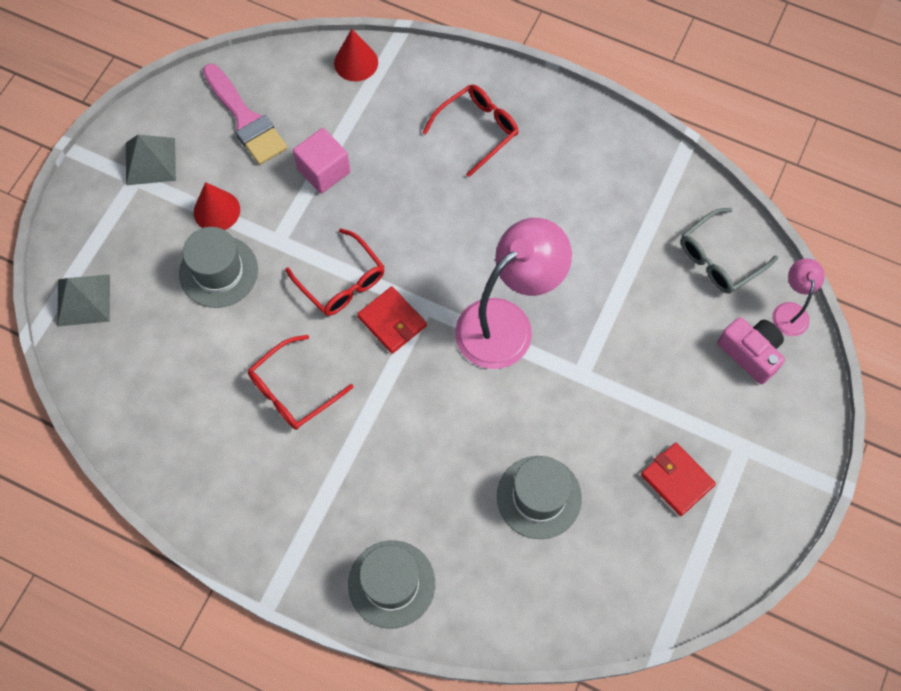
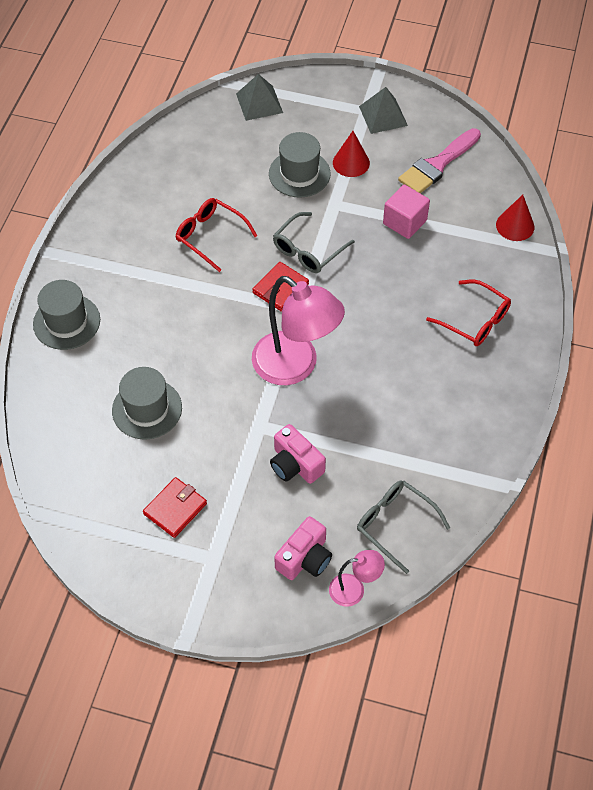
camera: 80 degrees right, 10 degrees down
red glasses [285,228,385,316] -> grey glasses [273,212,355,273]
none -> pink camera [270,424,326,484]

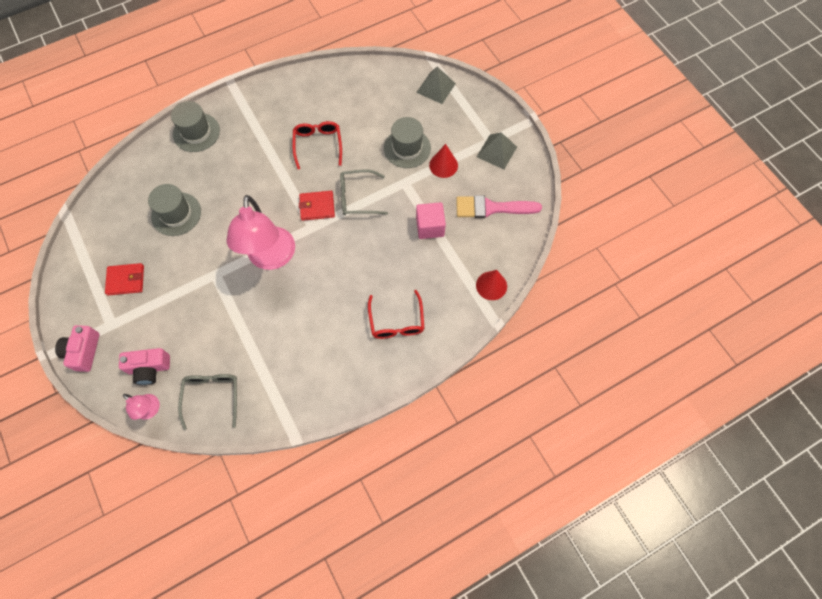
camera: 45 degrees right, 10 degrees up
pink camera [270,424,326,484] -> pink camera moved to [55,325,99,372]

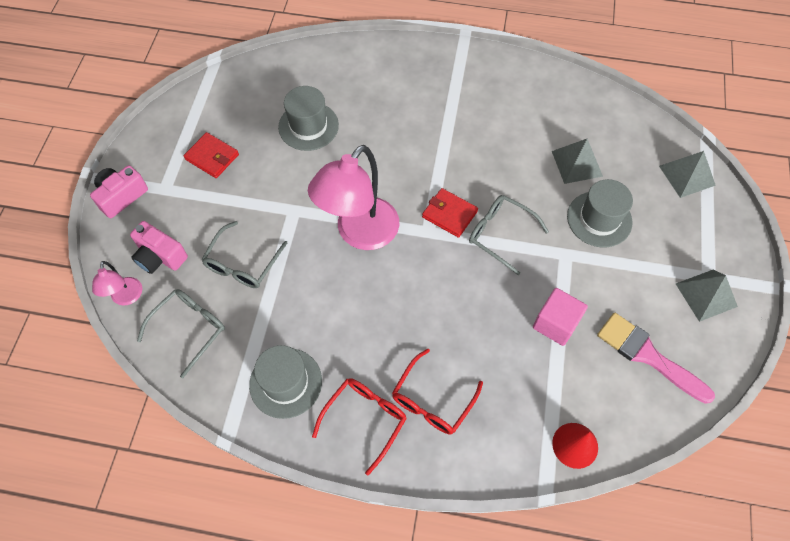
camera: 40 degrees right, 5 degrees down
grey hat [171,101,220,152] -> grey hat moved to [249,345,322,419]
red glasses [292,121,342,169] -> red glasses moved to [312,378,407,476]
red cone [429,144,458,178] -> none
none -> grey glasses [201,221,287,288]
none -> grey pyramid [552,139,603,184]

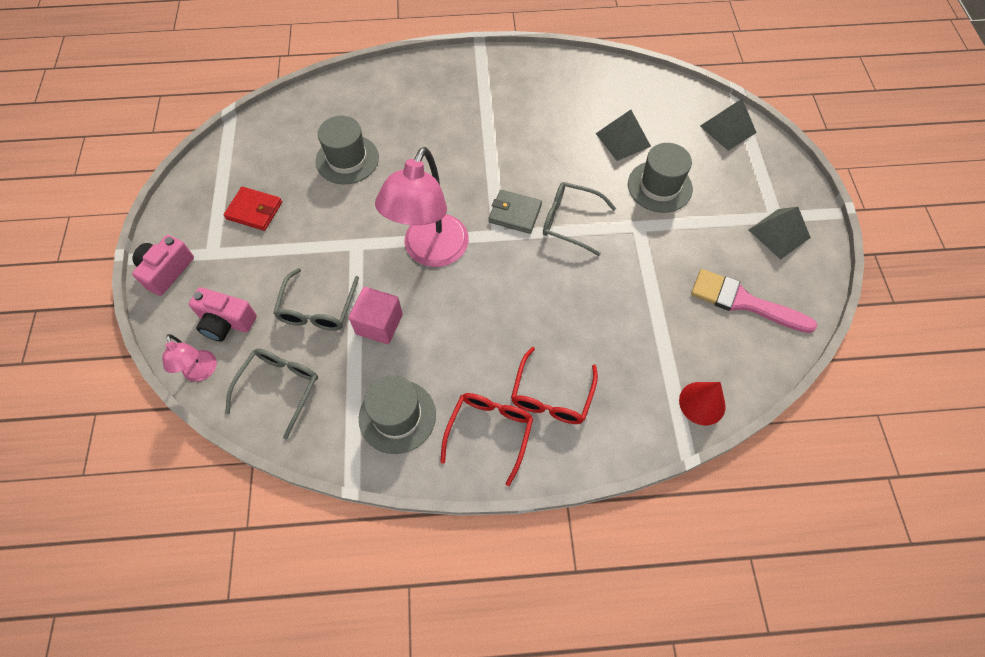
camera: 15 degrees left, 0 degrees up
red wallet [422,188,478,238] -> grey wallet [488,190,542,234]
pink cube [533,288,588,346] -> pink cube moved to [349,287,403,344]

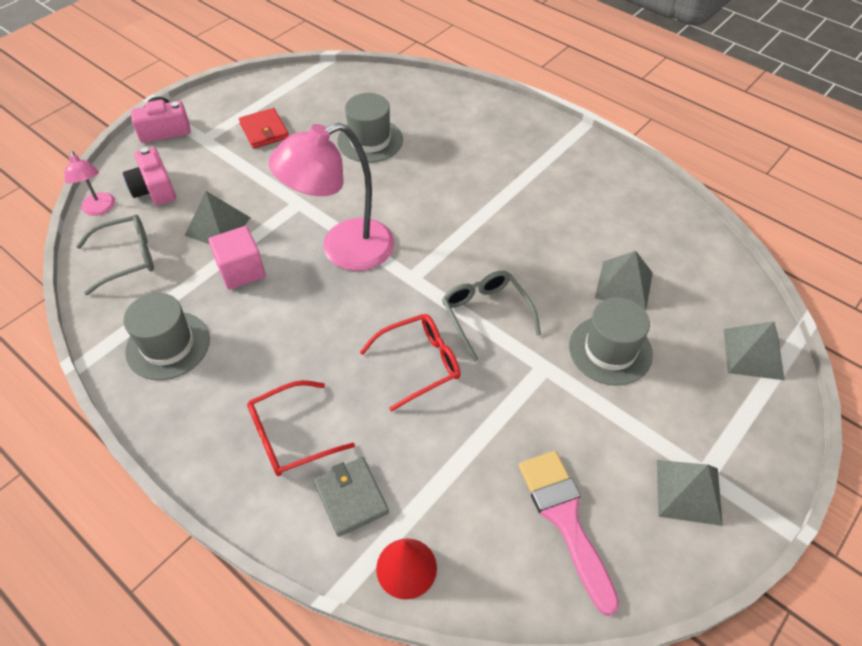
camera: 45 degrees right, 10 degrees down
pink lamp [162,334,217,382] -> pink lamp turned 45 degrees counterclockwise [65,151,115,216]
grey glasses [273,268,359,331] -> grey pyramid [184,191,251,244]
red glasses [440,393,533,486] -> red glasses moved to [360,314,461,412]
grey wallet [488,190,542,234] -> grey wallet moved to [314,457,389,537]

